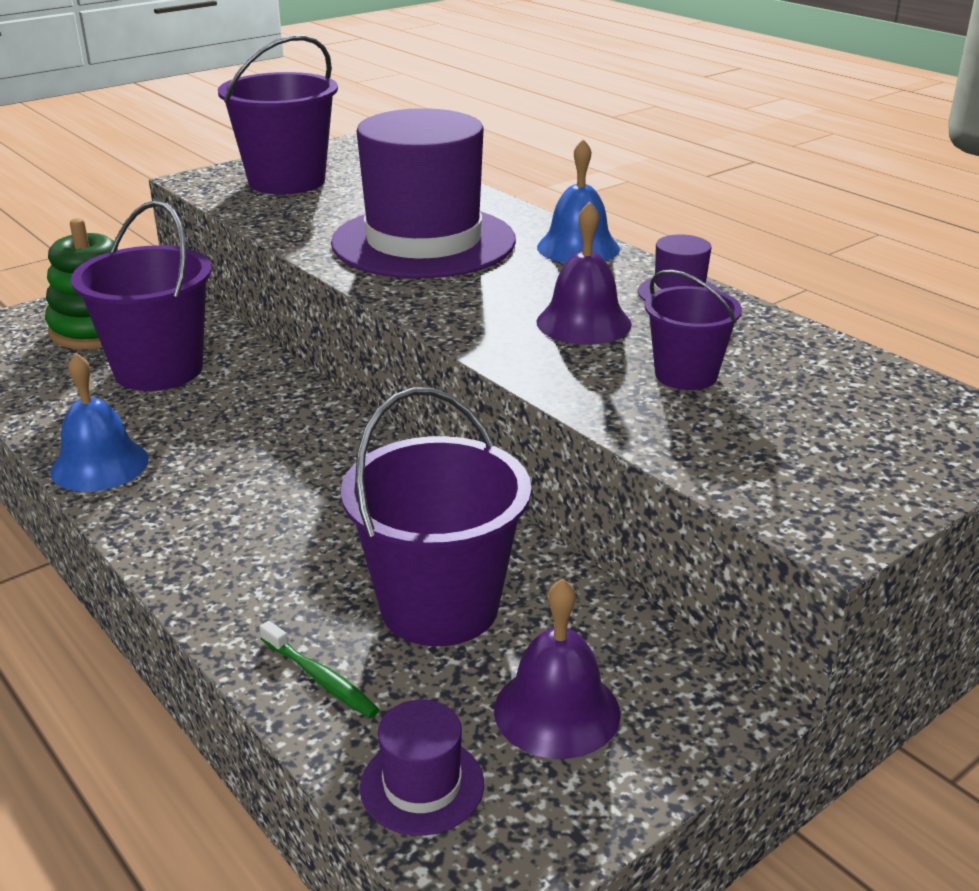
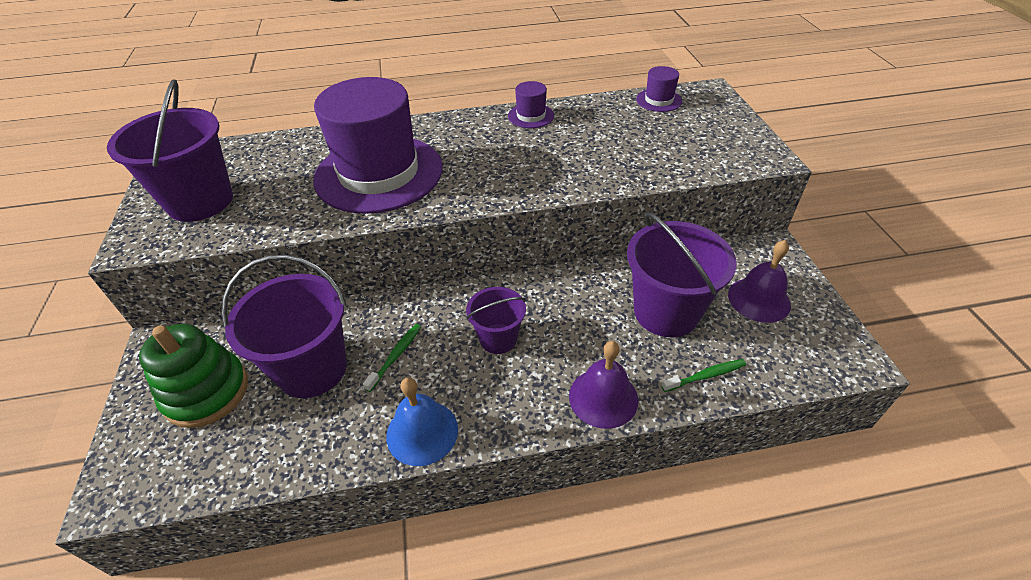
camera: 60 degrees left, 15 degrees up
purple hat [360,700,484,836] -> purple hat moved to [636,66,682,112]
blue bell [537,139,620,263] -> none
purple bell [537,202,632,344] -> purple bell moved to [569,341,638,429]
purple bucket [645,270,742,390] -> purple bucket moved to [466,287,526,354]
none -> green toothbrush [363,324,421,392]

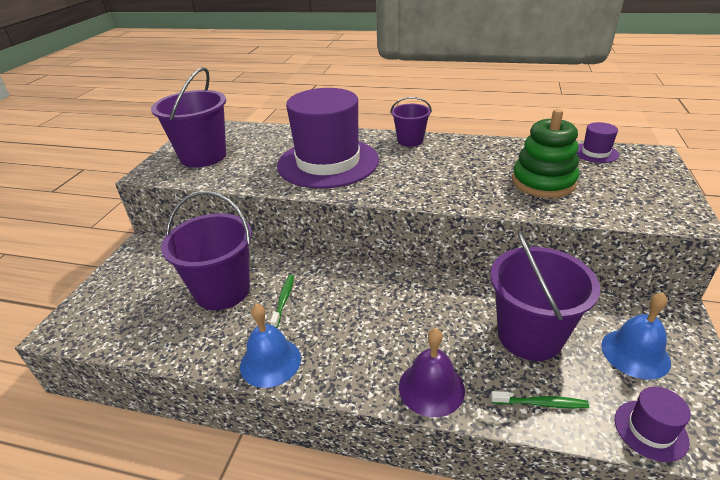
camera: 25 degrees right, 10 degrees down
green stacking toy [139,324,248,428] -> green stacking toy moved to [512,109,579,198]
green toothbrush [363,324,421,392] -> green toothbrush turned 45 degrees counterclockwise [270,275,294,328]
purple bucket [466,287,526,354] -> purple bucket moved to [390,97,432,147]
purple hat [508,81,554,128] -> purple hat moved to [615,387,691,462]
purple bell [728,240,791,323] -> blue bell [601,292,671,380]

